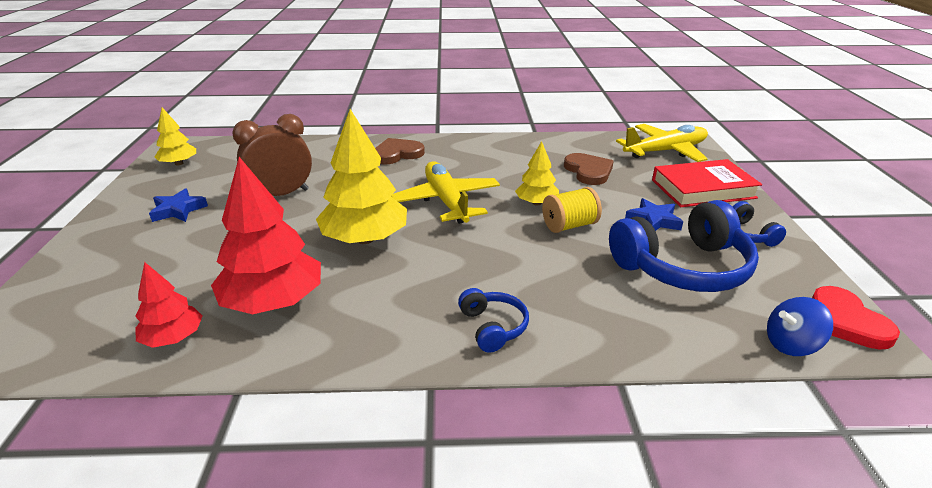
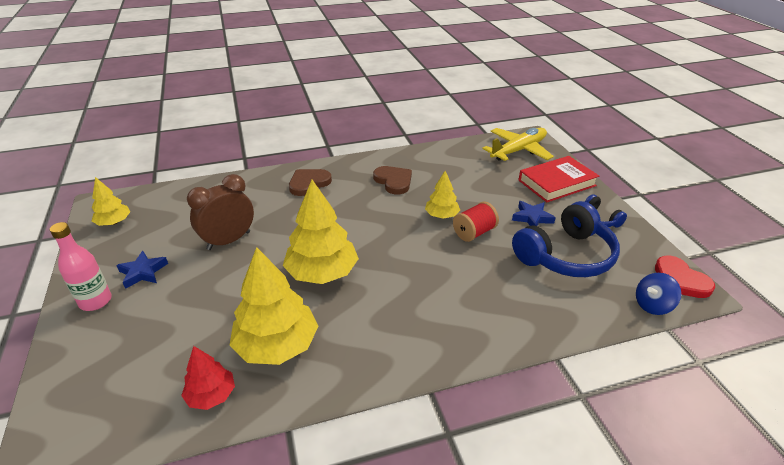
camera: 15 degrees left, 5 degrees up
red tree [211,157,321,314] -> yellow tree [229,247,318,365]
yellow plane [391,161,500,224] -> none
blue headphones [458,288,529,353] -> none
yellow spool [542,187,602,233] -> red spool [453,202,499,242]
brown heart [564,153,614,185] -> brown heart moved to [373,166,412,194]
none -> pink bottle [50,222,112,311]

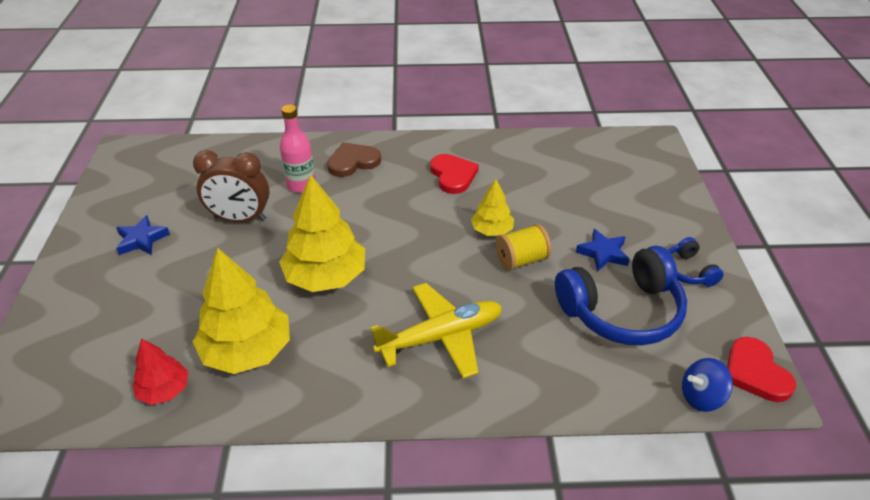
camera: 15 degrees right, 5 degrees up
pink bottle [50,222,112,311] -> pink bottle moved to [280,104,316,193]
yellow tree [92,177,130,226] -> none
brown clock [187,174,254,250] -> brown clock turned 150 degrees counterclockwise [193,150,270,222]
brown heart [373,166,412,194] -> red heart [430,154,479,194]
red spool [453,202,499,242] -> yellow spool [495,224,551,271]
yellow plane [482,128,554,161] -> yellow plane moved to [370,283,502,379]
red book [519,156,599,202] -> none

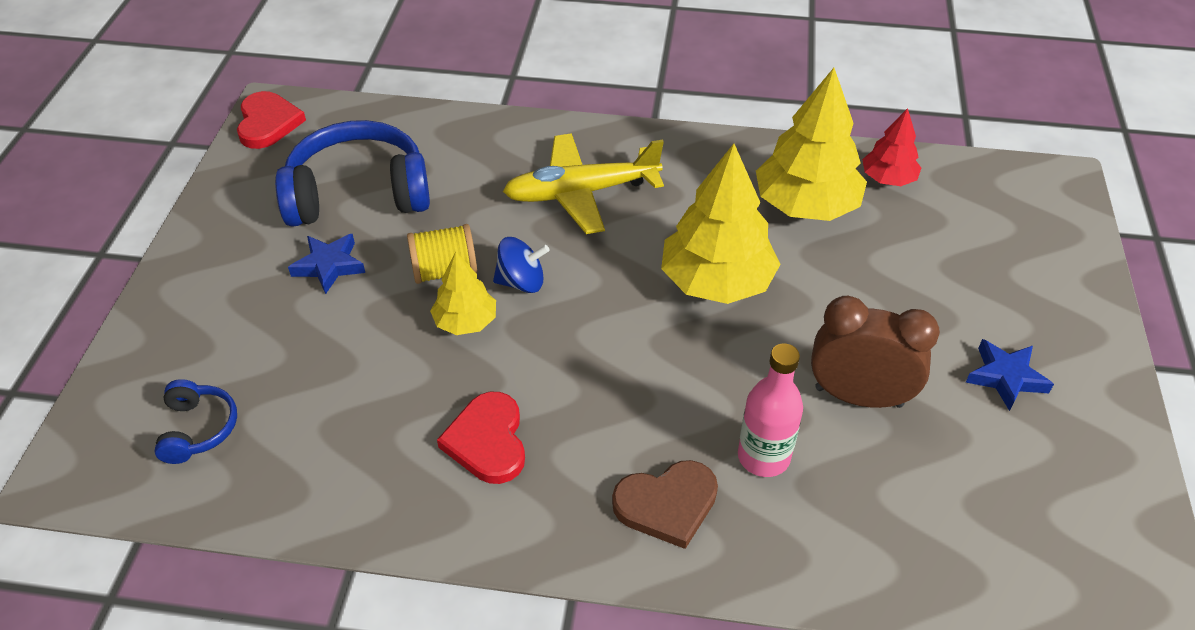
camera: 170 degrees left, 5 degrees up
blue headphones [668,237,724,287] -> blue headphones moved to [154,379,237,464]
blue spinning top [682,358,733,412] -> blue spinning top moved to [493,237,550,293]

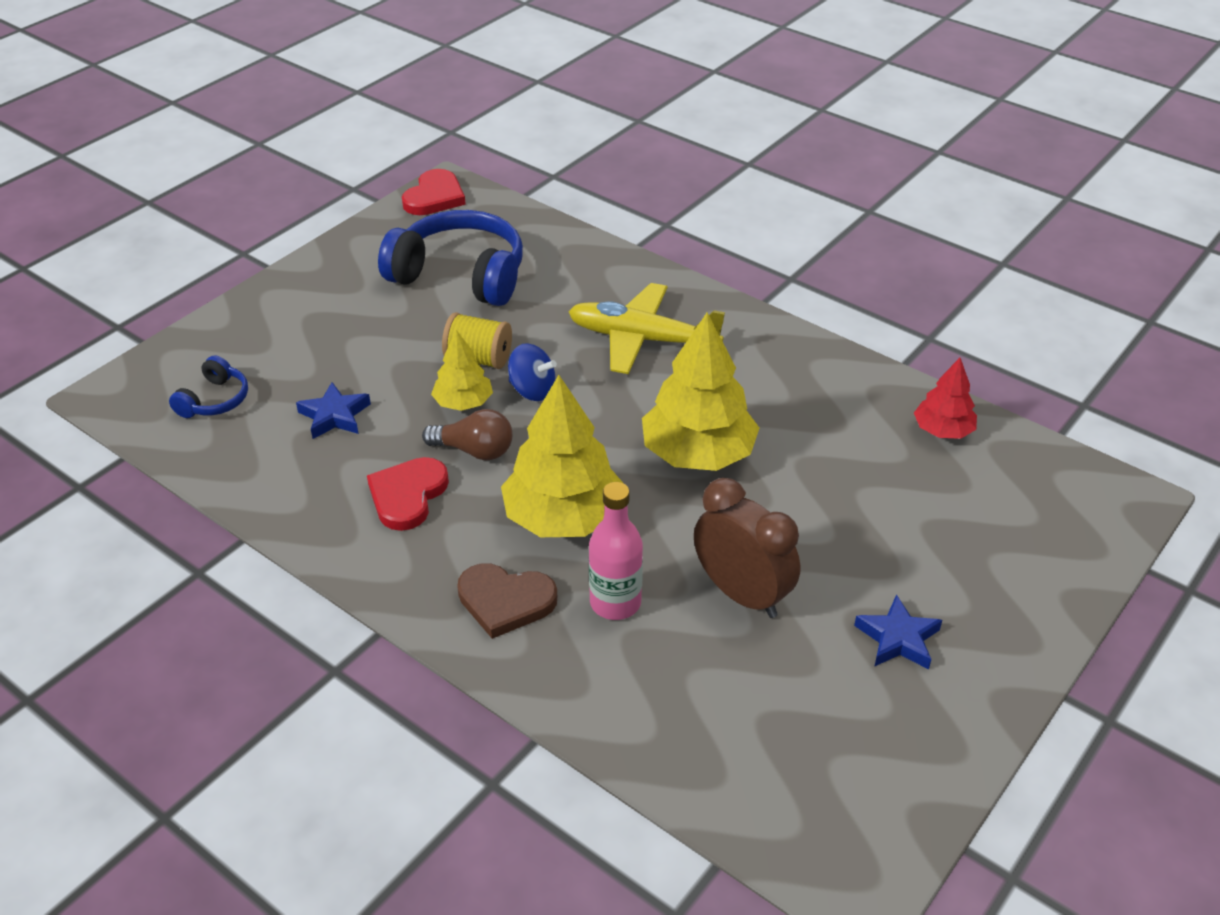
camera: 30 degrees right, 5 degrees down
blue star [288,234,365,294] -> blue star moved to [296,382,371,439]
yellow tree [756,68,867,221] -> yellow tree moved to [501,375,623,537]
none -> brown light bulb [422,409,512,460]

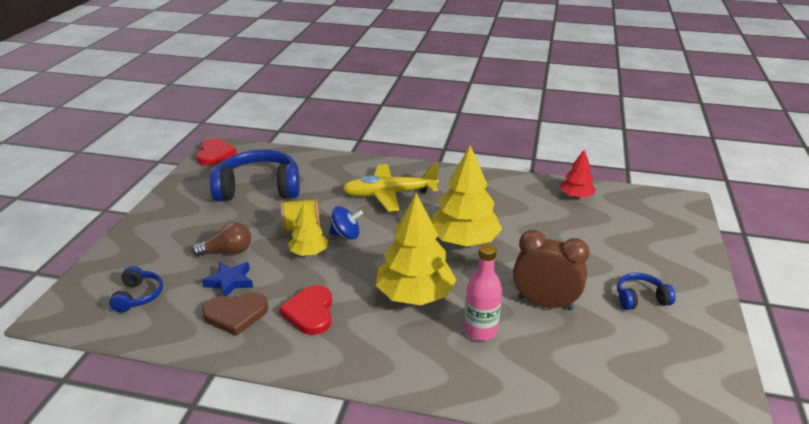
camera: 25 degrees left, 10 degrees down
brown light bulb [422,409,512,460] -> brown light bulb moved to [192,222,251,256]
brown heart [457,564,557,639] -> brown heart moved to [202,292,268,336]
blue star [854,594,942,669] -> blue headphones [617,273,676,310]

